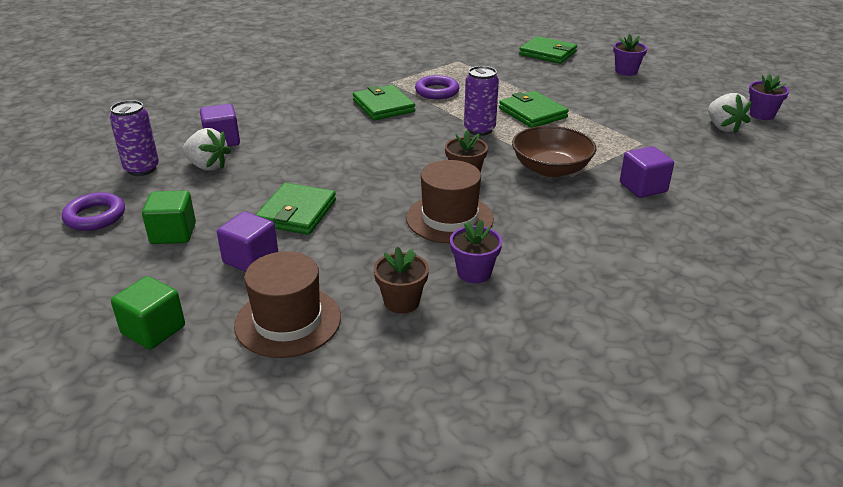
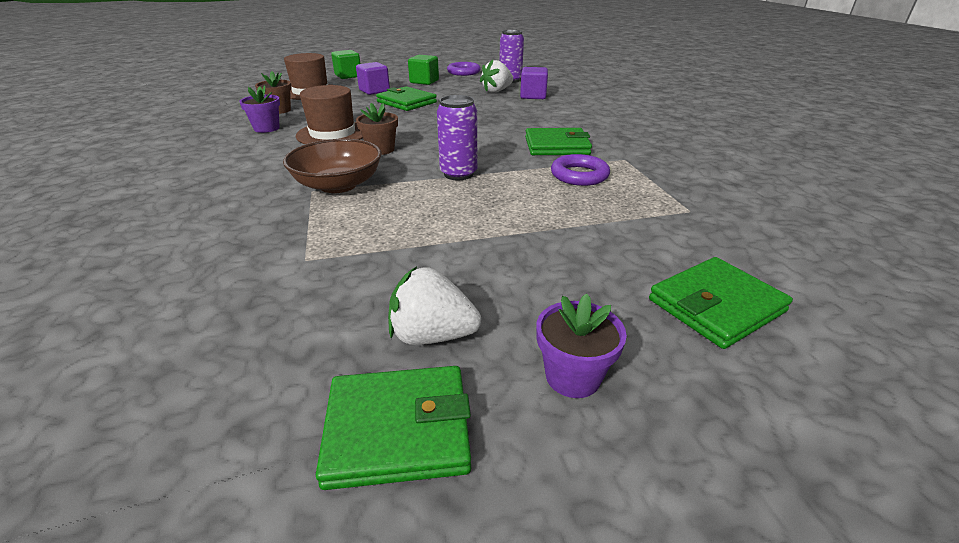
camera: 115 degrees right, 0 degrees up
green wallet [499,91,569,128] -> green wallet moved to [316,366,471,490]
purple cube [620,146,674,198] -> none
white strawberry [708,93,752,133] -> white strawberry moved to [388,266,481,345]
purple flower pot [749,74,789,120] -> none

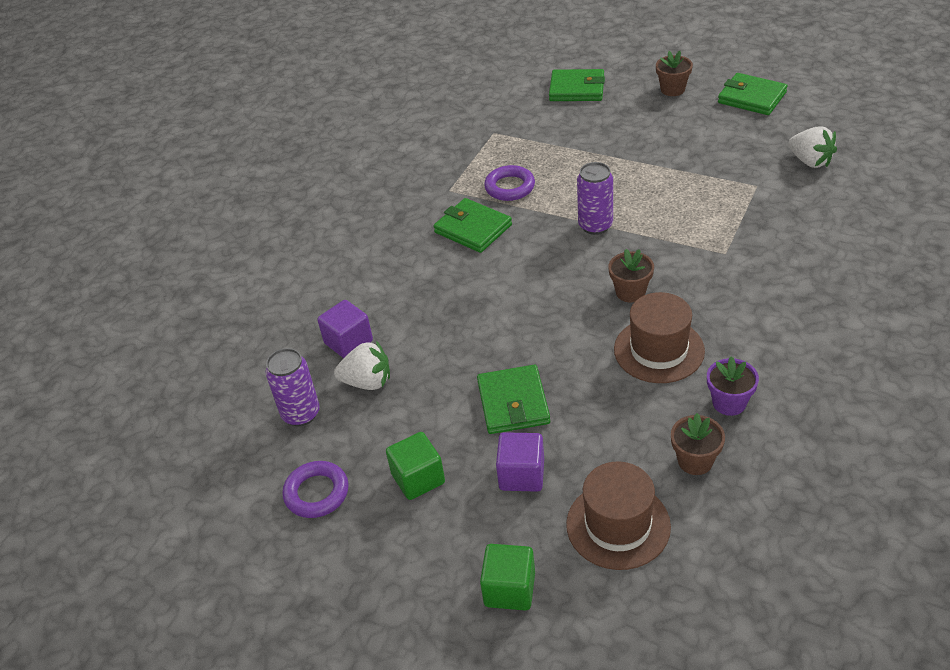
camera: 135 degrees left, 10 degrees up
brown bowl [283,139,382,193] -> none
white strawberry [388,266,481,345] -> white strawberry moved to [789,126,837,168]
purple flower pot [536,294,627,398] -> brown flower pot [656,51,693,96]

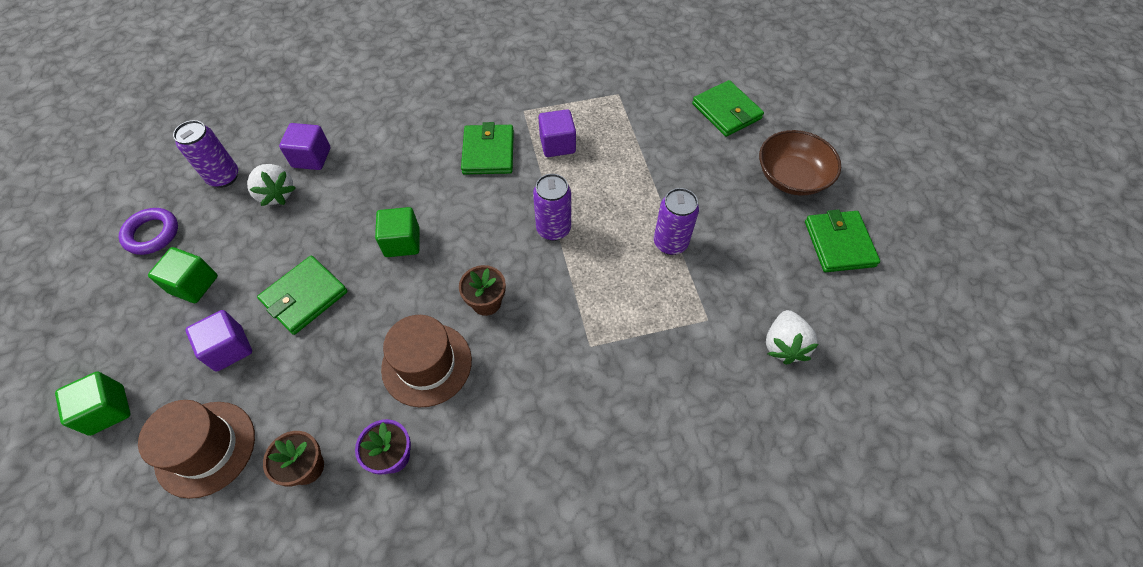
camera: 45 degrees right, 15 degrees up
purple ring [484,165,535,201] -> purple cube [539,109,576,157]
brown flower pot [656,51,693,96] -> brown bowl [759,130,841,195]
none -> green cube [375,207,420,257]
none -> purple can [654,188,699,255]

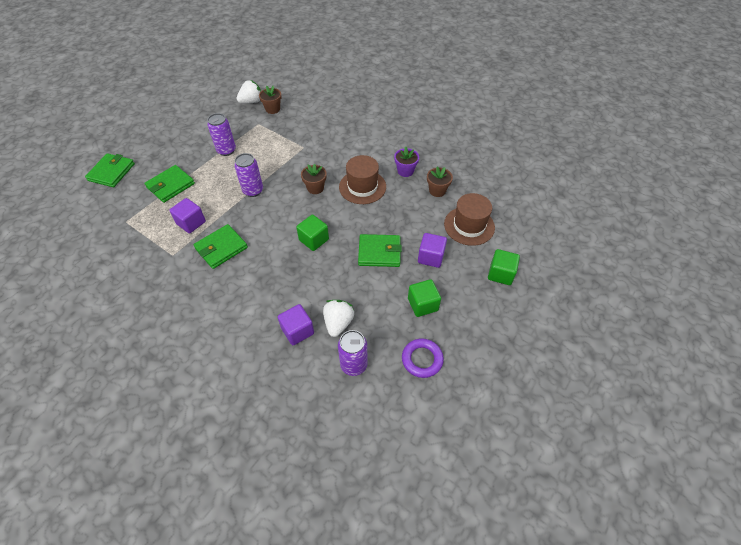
camera: 130 degrees left, 5 degrees down
brown bowl [759,130,841,195] -> none
green wallet [805,209,880,272] -> green wallet moved to [144,165,195,203]
none -> brown flower pot [259,85,281,114]

